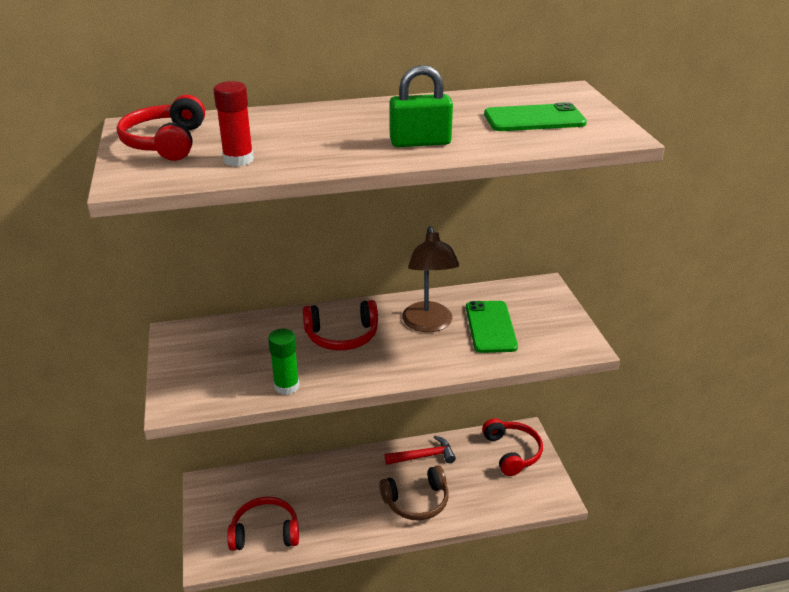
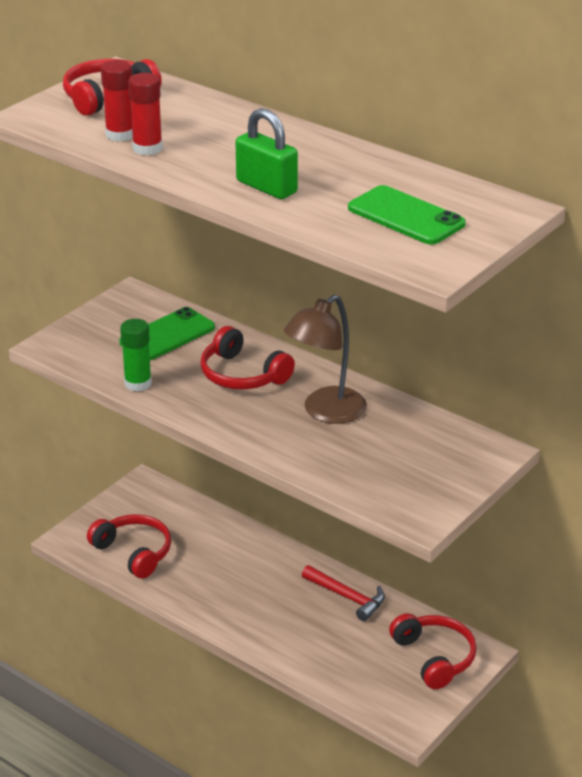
camera: 50 degrees right, 0 degrees up
brown headphones [379,465,449,521] -> none
green phone [466,301,518,353] -> green phone moved to [119,307,215,360]
red headphones [482,418,543,476] -> red headphones turned 60 degrees counterclockwise [389,613,477,689]
none -> red glue stick [128,73,163,156]

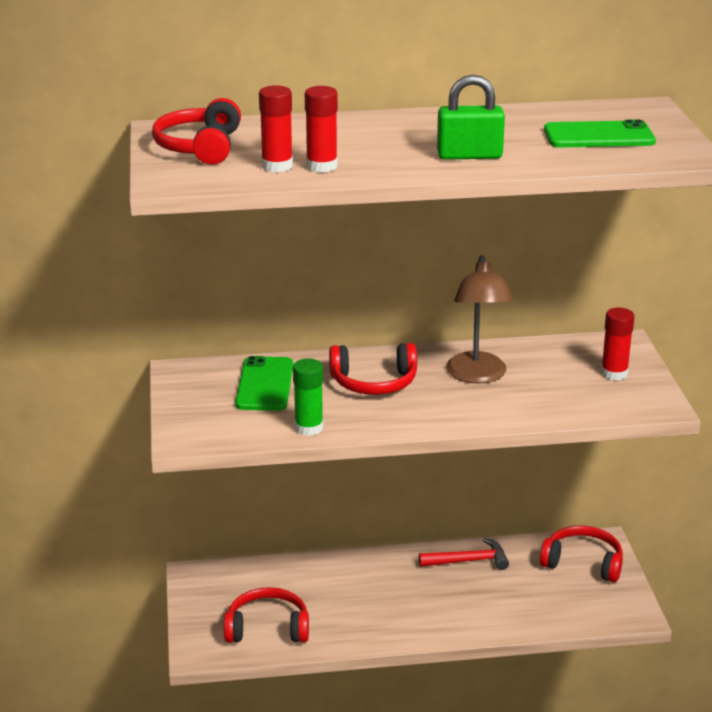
camera: 45 degrees left, 5 degrees down
none -> red glue stick [601,307,635,381]

